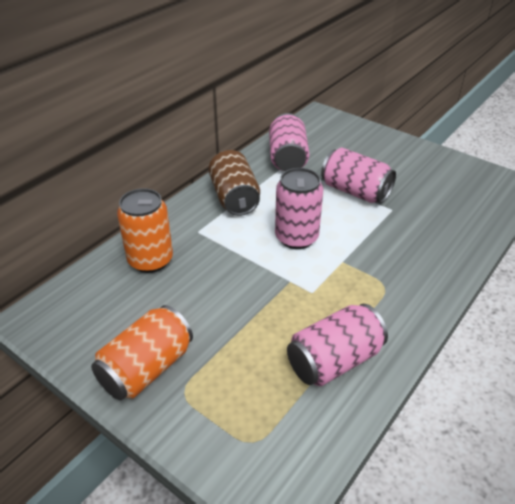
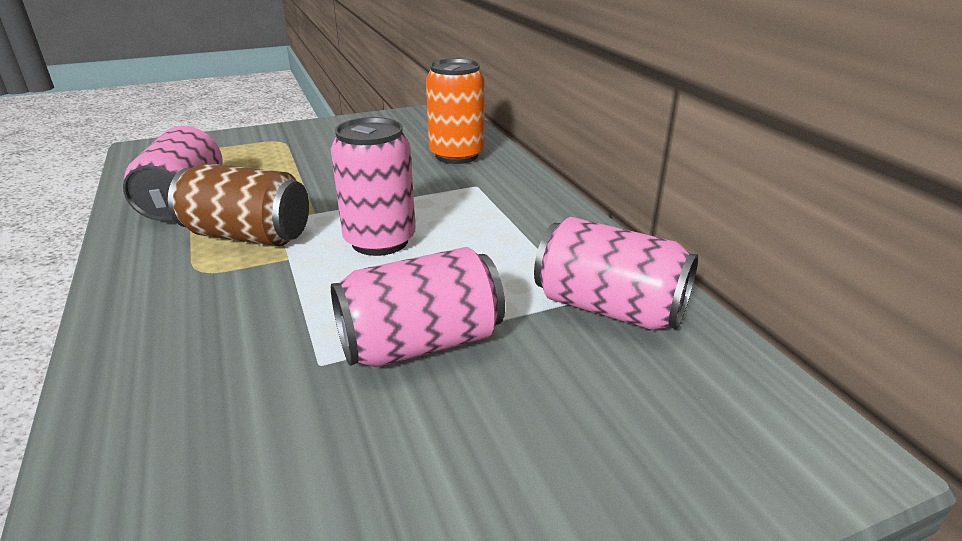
camera: 120 degrees right, 10 degrees down
orange can [91,305,193,400] -> none
brown can [208,150,260,216] -> brown can moved to [168,163,309,246]

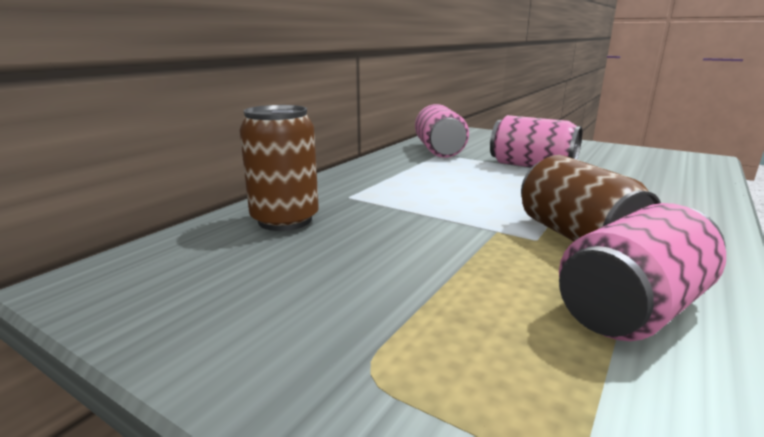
camera: 125 degrees left, 10 degrees down
pink can [331,117,416,256] -> none
orange can [426,58,484,164] -> brown can [239,105,319,231]

